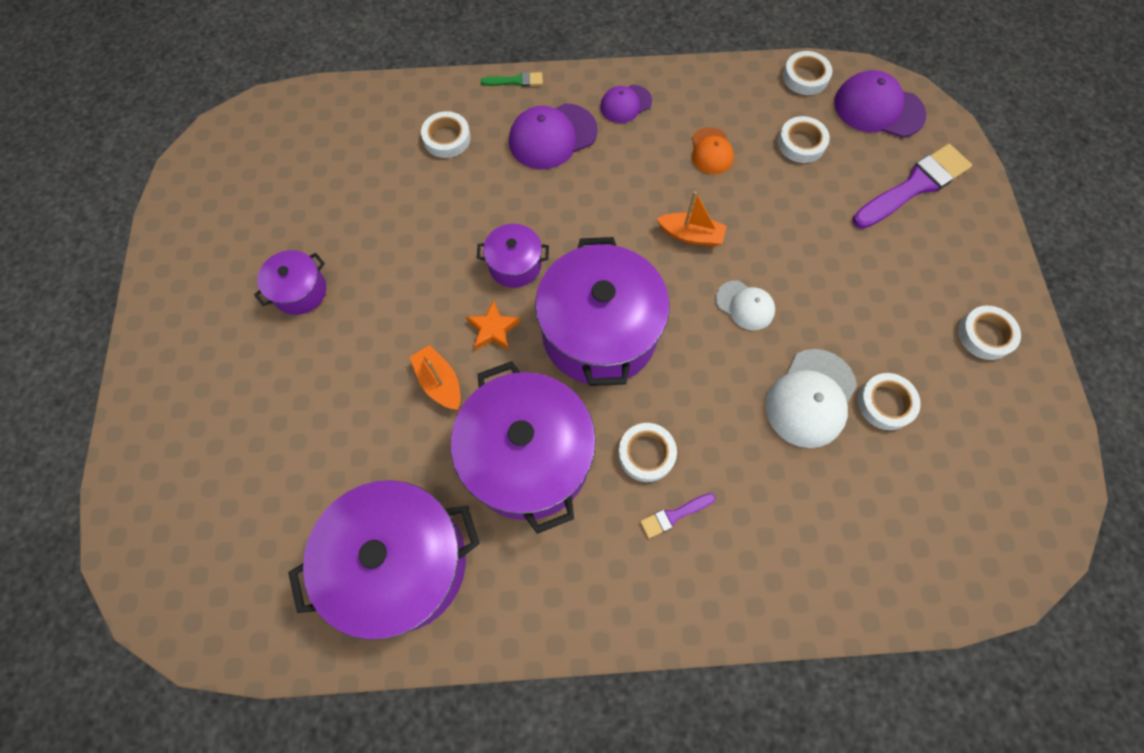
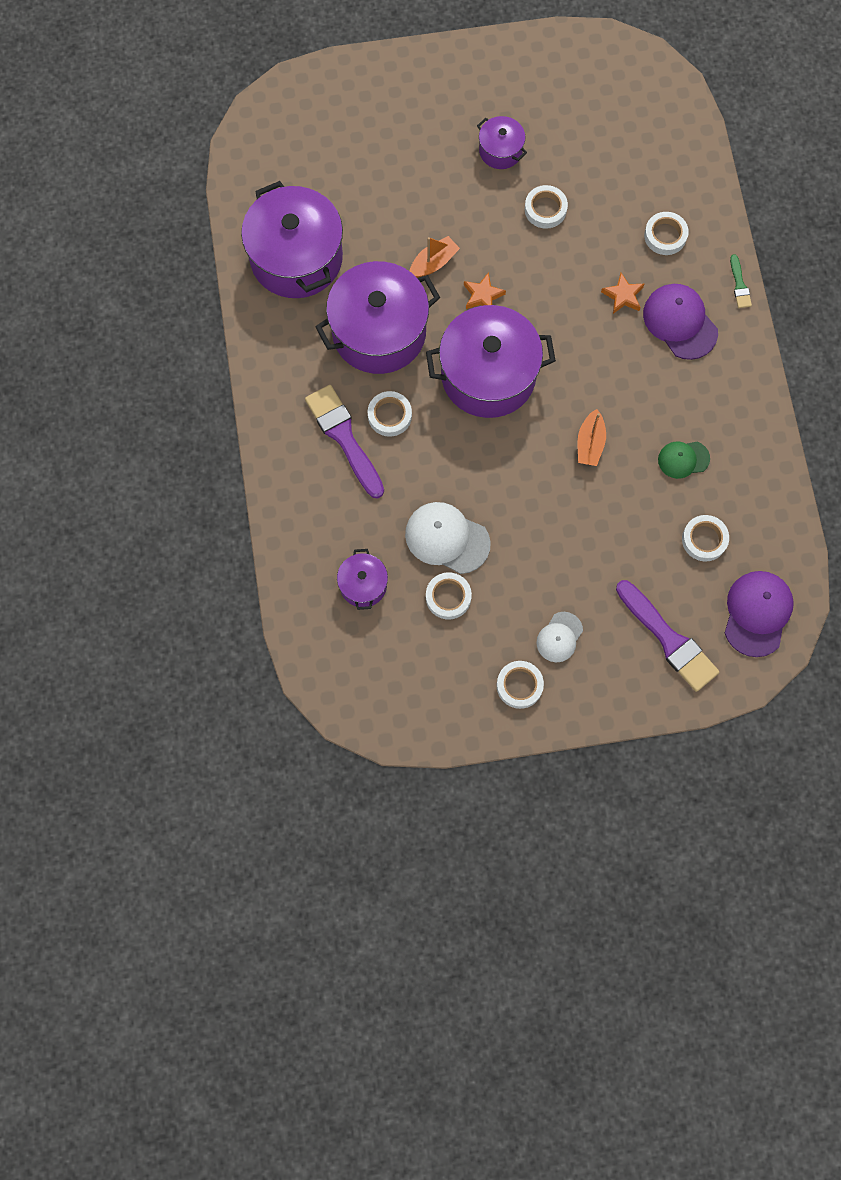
camera: 85 degrees right, 5 degrees up
purple pot [477,224,549,288] -> purple pot moved to [337,549,388,610]
purple cap [600,85,652,123] -> none
purple brush [640,493,716,538] -> purple brush [305,385,384,499], size x2.13
orange cap [692,127,734,174] -> green cap [658,442,710,479]
white cap [716,281,775,330] -> white cap moved to [536,612,583,662]
white tape [783,51,832,95] -> white tape moved to [525,185,568,229]
none -> orange star [601,273,644,314]

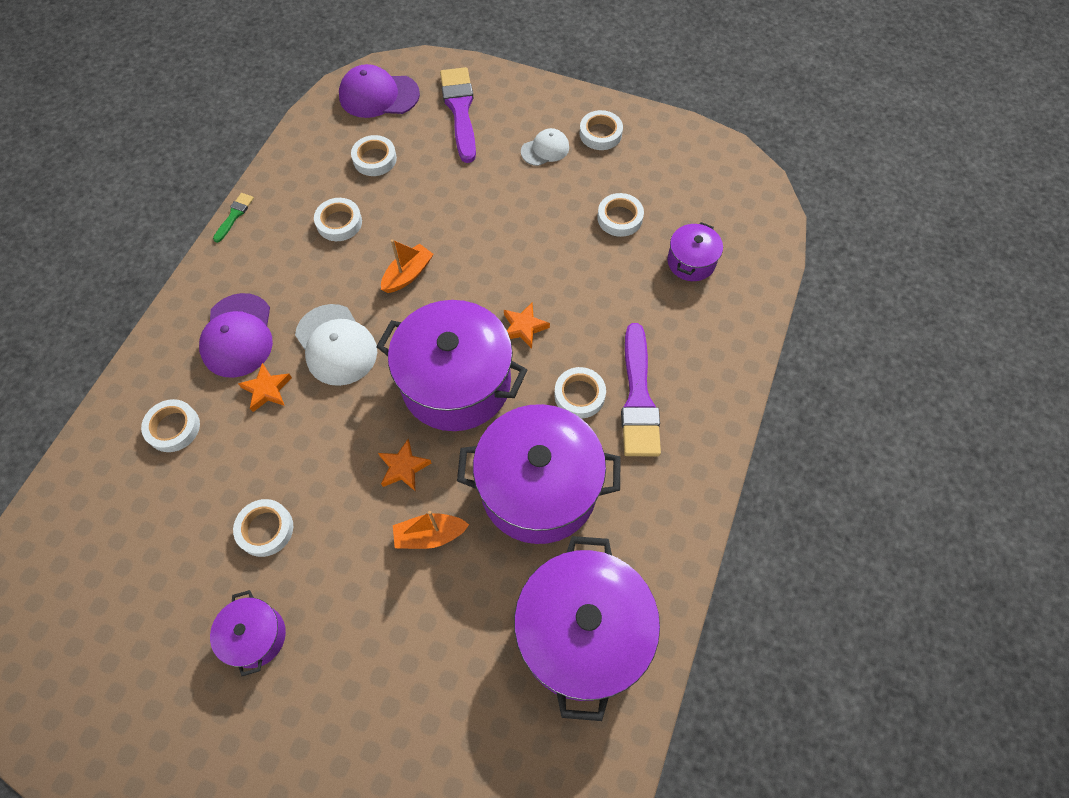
camera: 150 degrees left, 10 degrees down
white cap [405,502,491,574] -> white cap moved to [295,304,377,386]
green cap [658,442,710,479] -> white tape [314,198,362,241]
purple cap [725,571,794,657] -> purple cap turned 45 degrees clockwise [339,64,420,118]
green brush [730,254,752,308] -> green brush moved to [213,193,254,243]
none -> orange star [504,303,550,349]

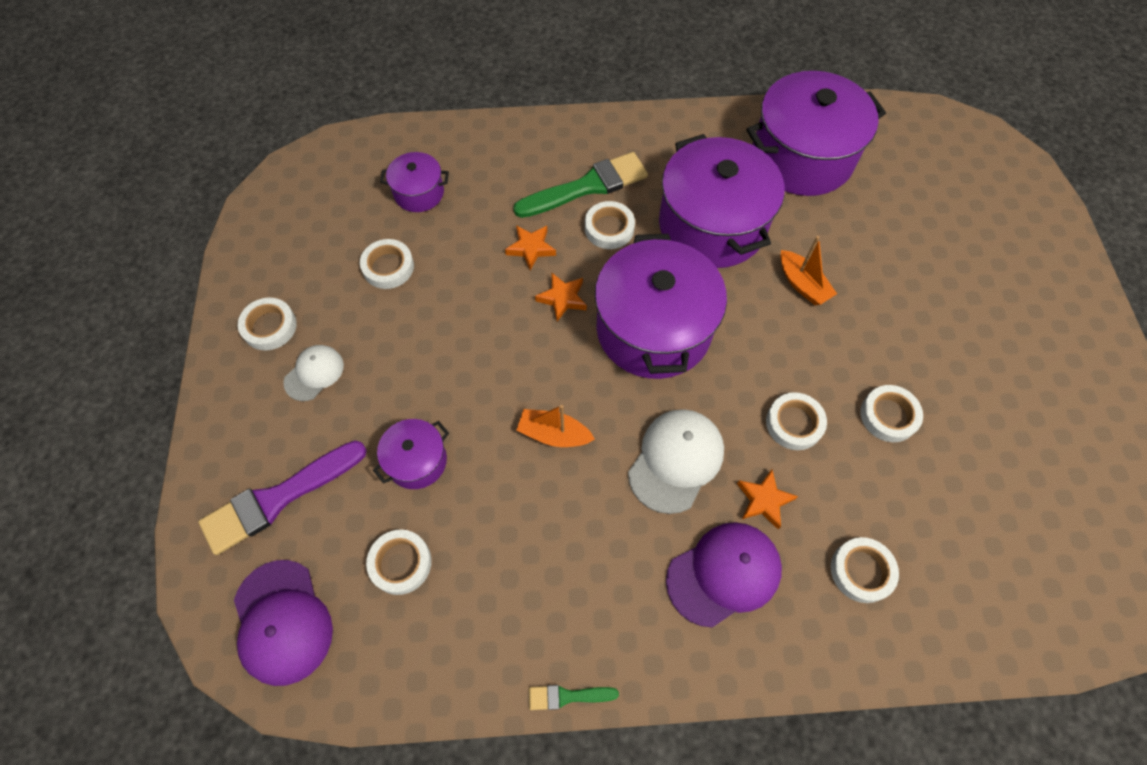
camera: 115 degrees left, 0 degrees up
purple pot [210,590,286,676] -> purple pot moved to [373,419,449,489]
white tape [314,198,362,241] -> white tape moved to [766,392,827,450]
orange star [378,439,431,491] -> orange star moved to [505,225,556,270]
white cap [521,128,569,166] -> white cap turned 90 degrees clockwise [283,345,344,401]
purple brush [621,323,661,456] -> green brush [513,152,648,218]

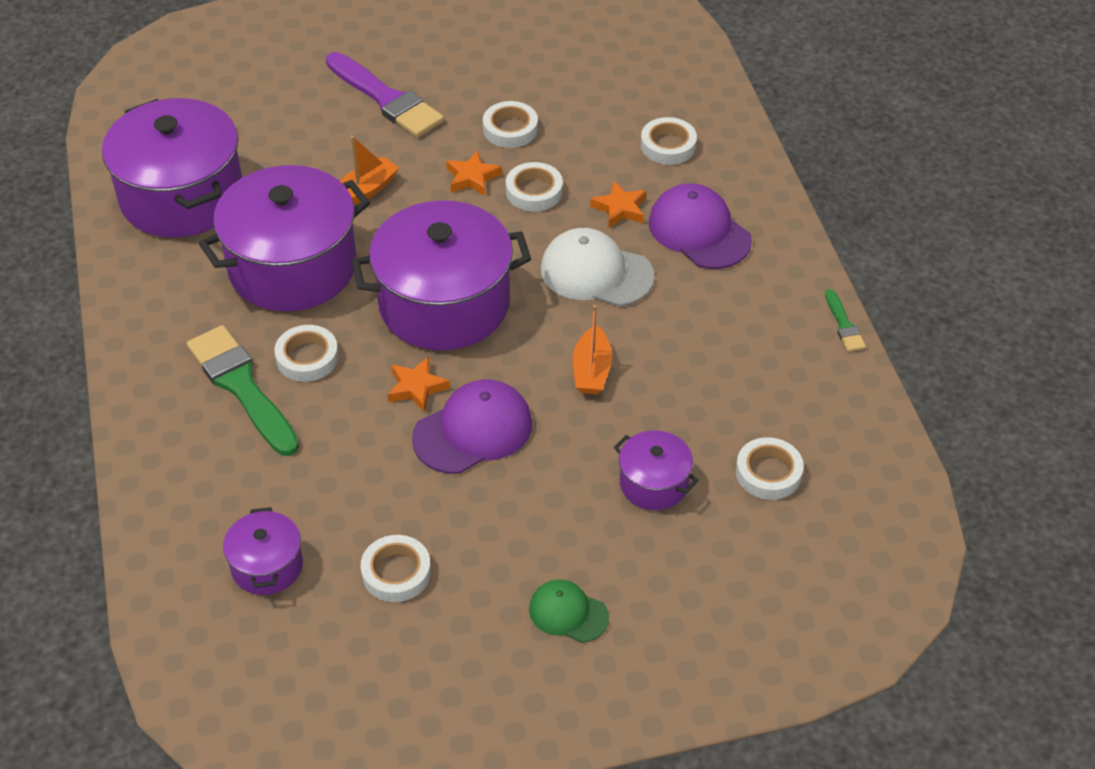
camera: 100 degrees left, 15 degrees down
purple brush [198,440,367,555] -> purple brush moved to [326,52,444,138]
purple cap [234,560,333,686] -> purple cap moved to [412,379,532,474]
white tape [238,298,297,350] -> none
white cap [283,345,344,401] -> green cap [529,579,609,643]
orange star [505,225,556,270] -> orange star moved to [446,150,502,196]

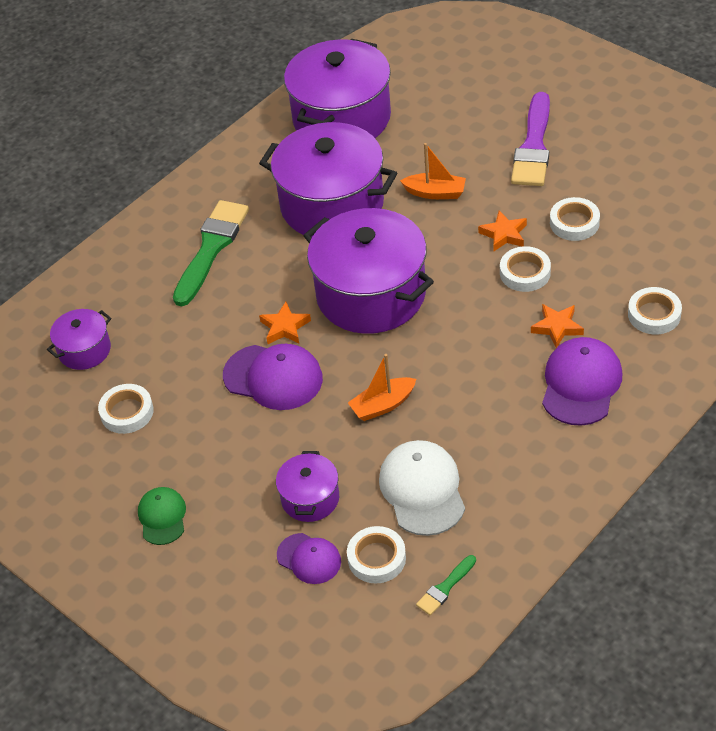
camera: 60 degrees right, 0 degrees up
white tape [274,325,339,382] -> none
white cap [541,228,654,307] -> white cap moved to [379,440,465,536]
green brush [825,289,866,352] -> green brush moved to [416,555,476,615]
none -> purple cap [277,533,341,584]

